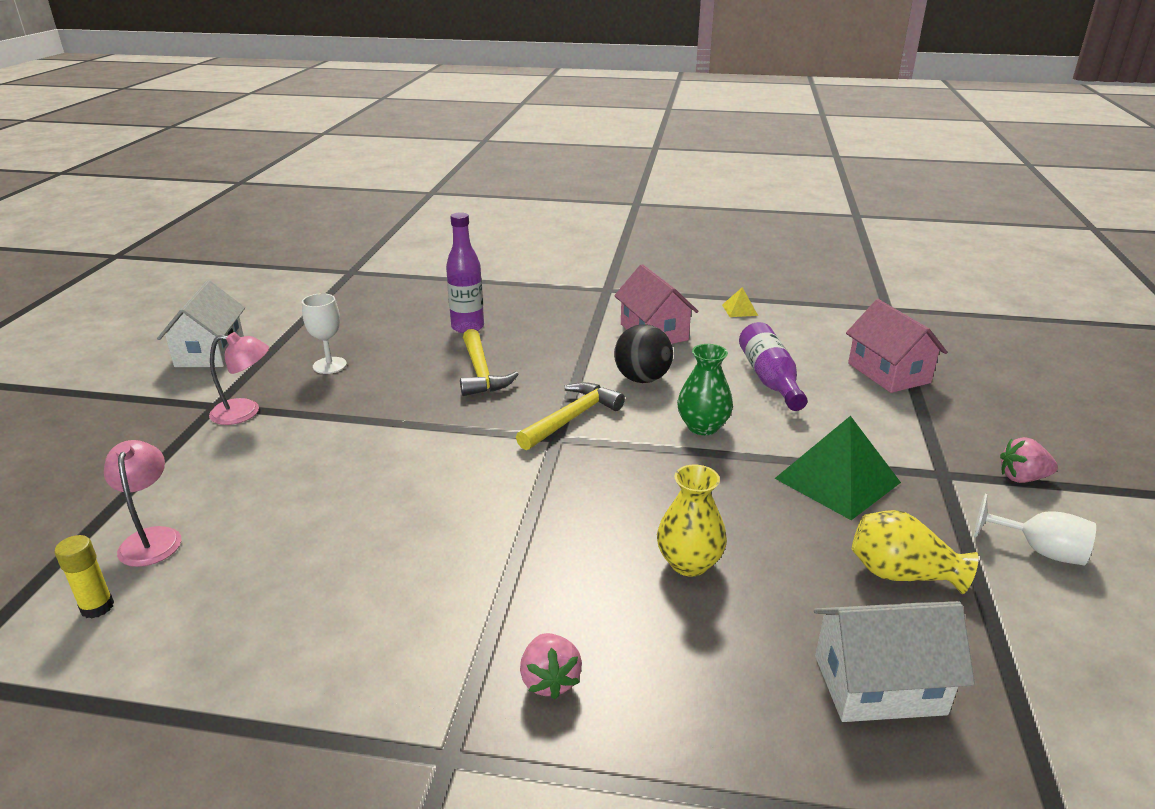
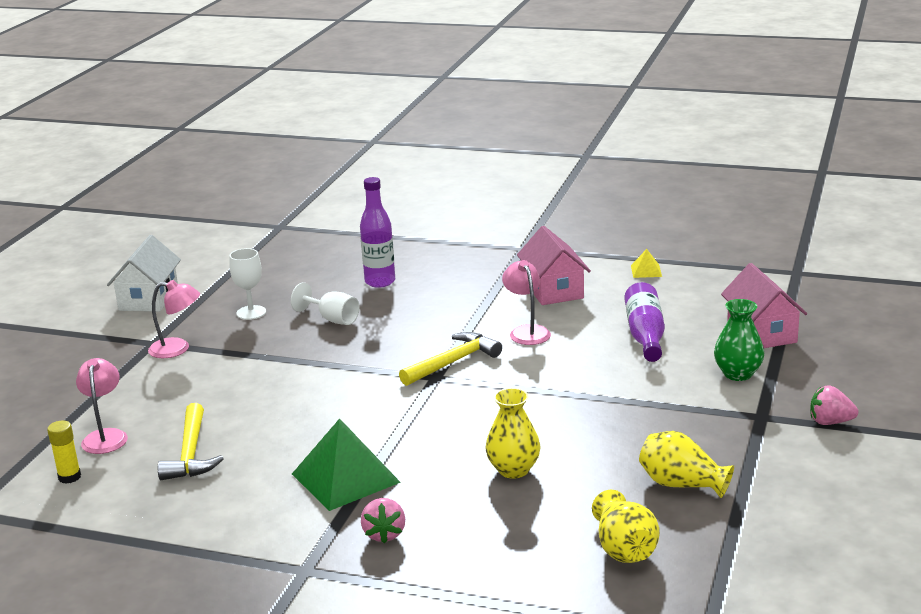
camera: 10 degrees right, 5 degrees down
yellow hammer [460,329,519,396] -> yellow hammer moved to [158,403,224,480]
black ball [614,324,673,383] -> pink lamp [502,260,551,345]
green vase [677,344,733,435] -> green vase moved to [714,299,764,381]
green pyramid [774,416,901,520] -> green pyramid moved to [292,418,401,511]
white house [814,601,975,722] -> yellow vase [592,490,660,563]
white goblet [974,494,1096,566] -> white goblet moved to [291,282,360,325]

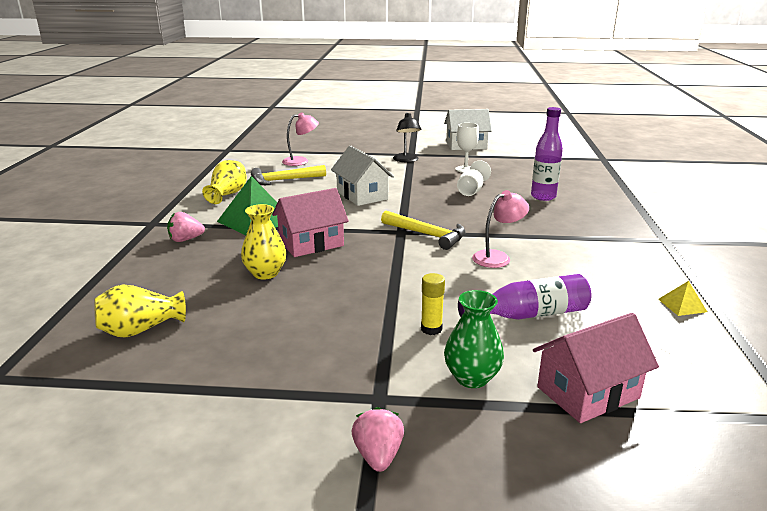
camera: 75 degrees right, 0 degrees up
yellow glue stick [47,420,81,484] -> yellow glue stick moved to [421,273,445,335]
pink lamp [148,280,200,358] -> black lamp [393,112,421,162]
pink house [517,226,591,305] -> pink house moved to [272,188,349,257]
yellow vase [639,431,734,498] -> yellow vase moved to [202,160,246,204]
none -> white house [331,146,394,206]

